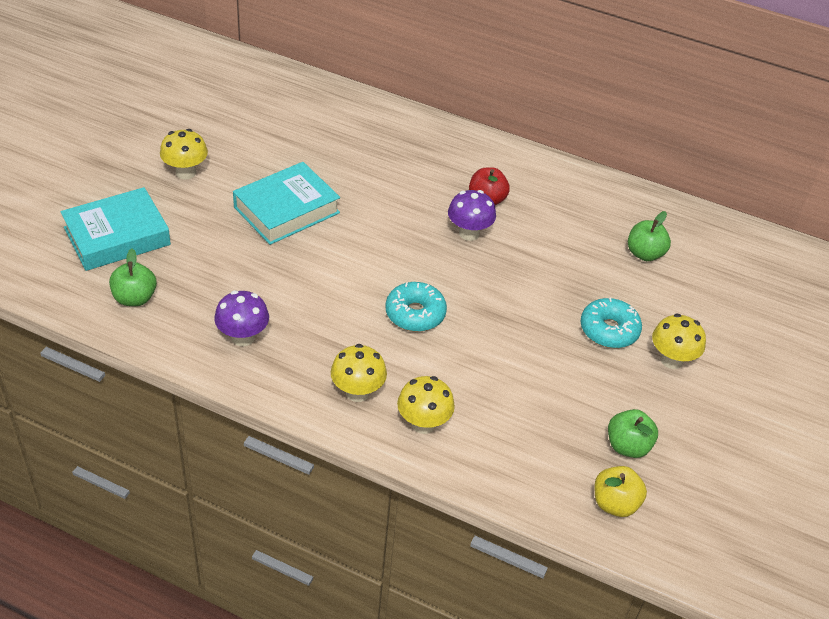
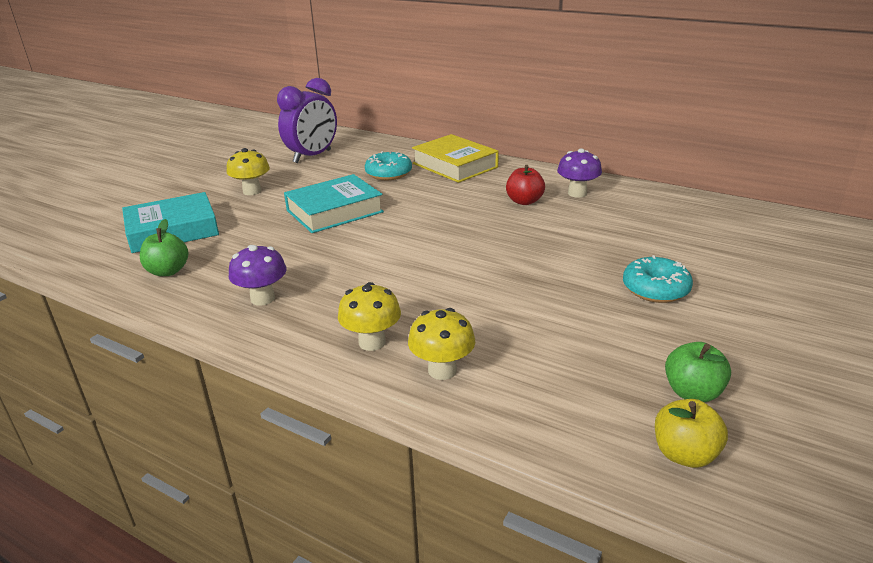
camera: 10 degrees right, 15 degrees down
turquoise donut [386,282,447,332] -> turquoise donut moved to [365,151,412,180]
purple mushroom [448,190,496,241] -> purple mushroom moved to [557,149,602,198]
green apple [628,211,671,261] -> none
yellow mushroom [652,313,706,369] -> none
none -> purple clock [277,78,337,163]
none -> yellow book [412,134,499,183]

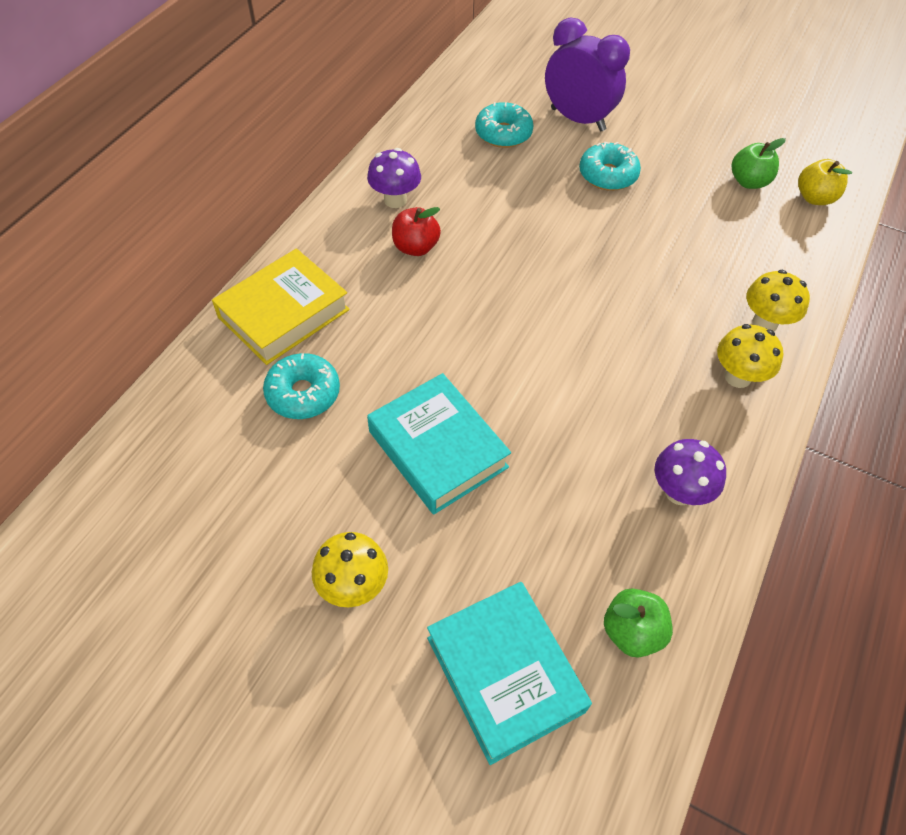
camera: 95 degrees left, 25 degrees up
purple clock [277,78,337,163] -> purple clock moved to [545,17,630,131]
none -> turquoise donut [475,102,534,148]

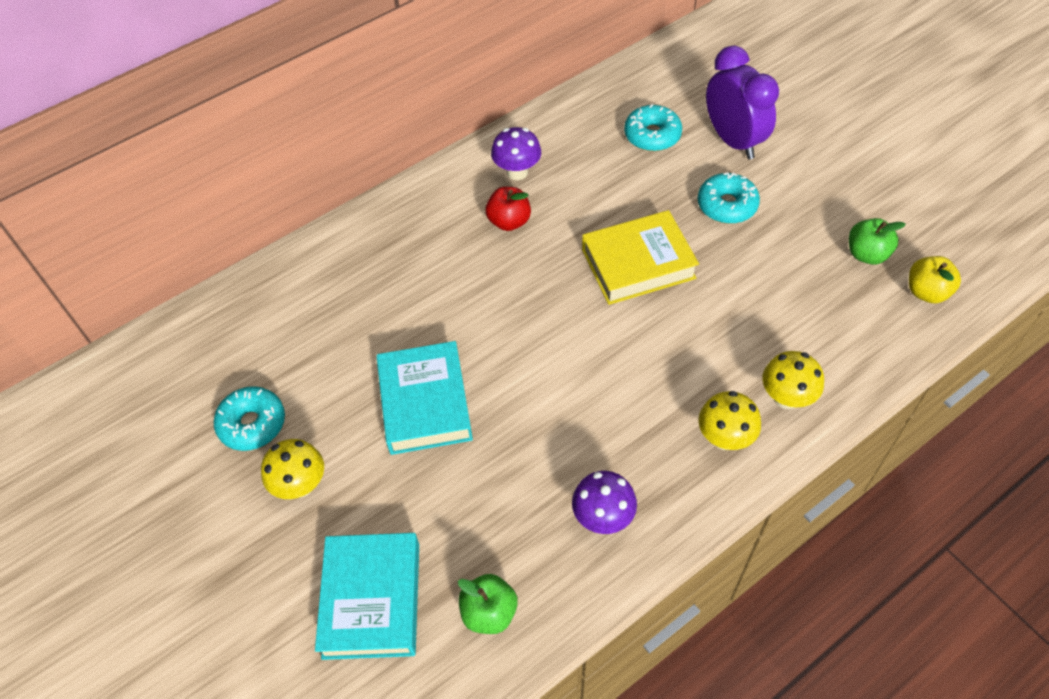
camera: 30 degrees right, 0 degrees up
yellow book [212,249,350,365] -> yellow book moved to [582,210,699,305]
turquoise donut [263,353,340,419] -> turquoise donut moved to [214,386,285,451]

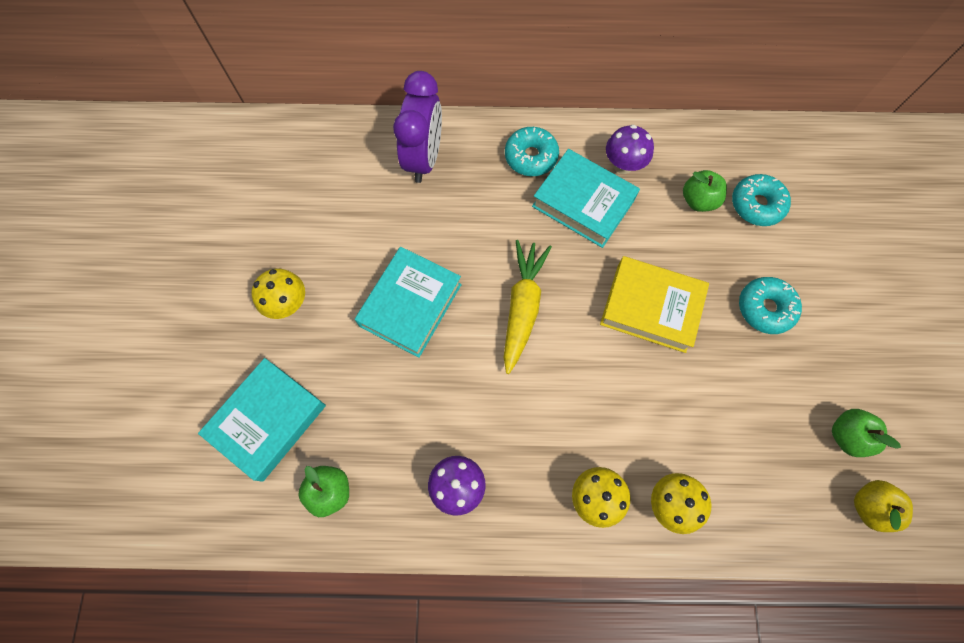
camera: 35 degrees right, 15 degrees up
turquoise donut [214,386,285,451] -> turquoise donut moved to [505,127,559,176]
red apple [485,187,531,231] -> turquoise book [532,149,640,248]
purple clock [706,46,779,159] -> purple clock moved to [393,71,442,183]
none -> yellow carrot [504,240,552,374]
none -> green apple [683,170,727,212]

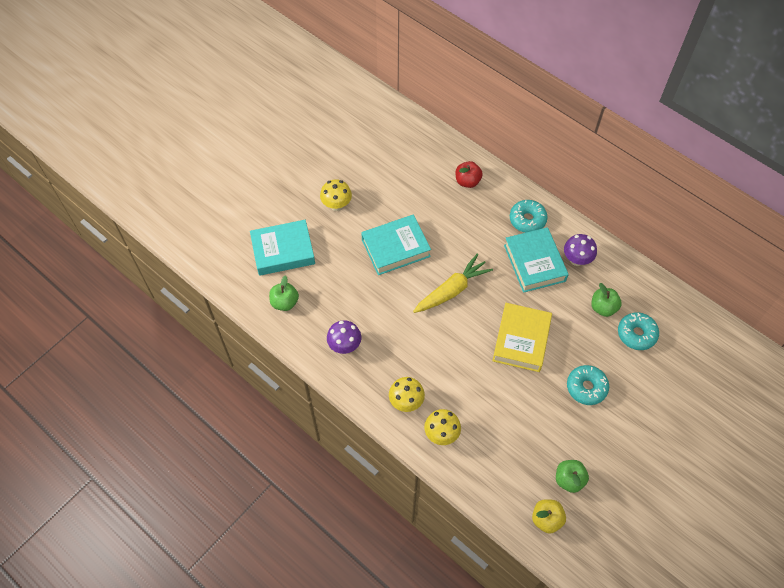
camera: 40 degrees right, 10 degrees down
purple clock [393,71,442,183] -> red apple [455,161,483,188]
yellow book [600,256,709,353] -> yellow book turned 45 degrees clockwise [492,303,552,372]

